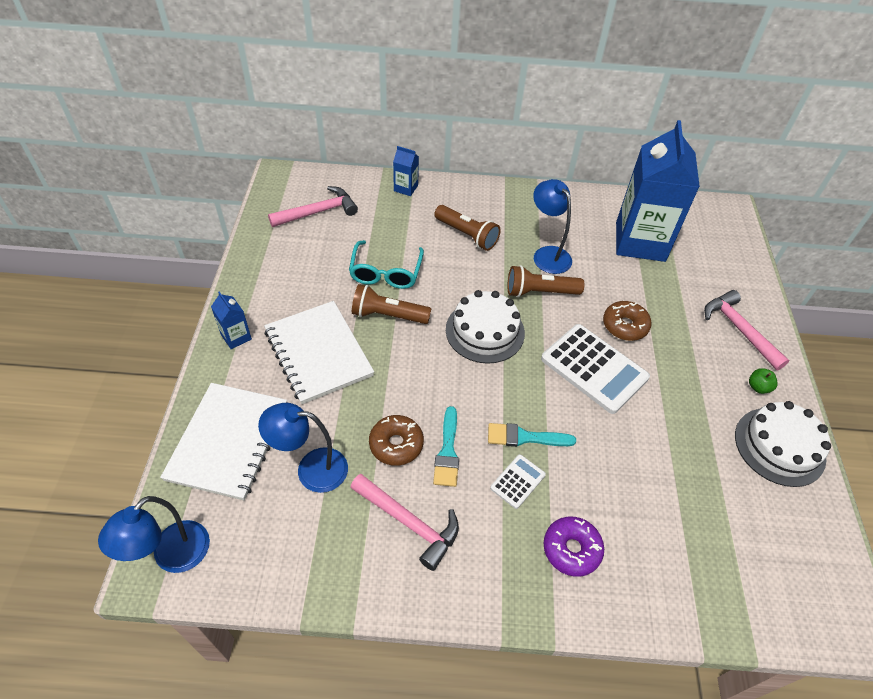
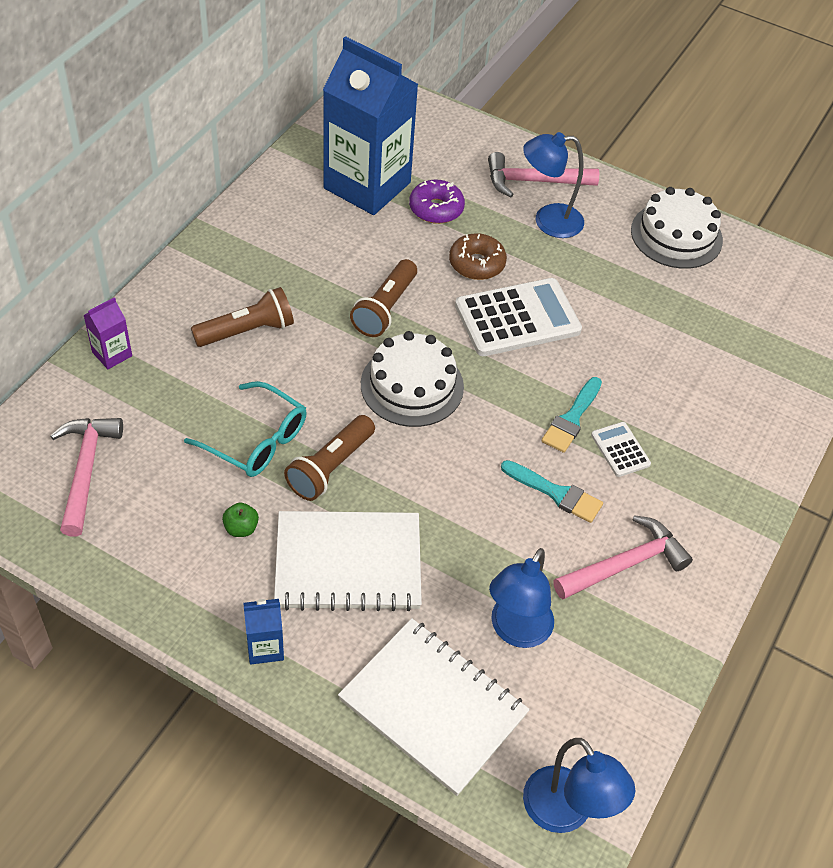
camera: 65 degrees left, 0 degrees up
brown donut [369,415,424,466] -> none
blue carton [393,146,419,196] -> purple carton [84,297,132,369]
blue lamp [533,179,572,274] -> blue lamp moved to [523,132,584,238]
purple donut [543,517,604,577] -> purple donut moved to [409,180,465,224]
green apple [749,368,778,394] -> green apple moved to [222,502,259,537]

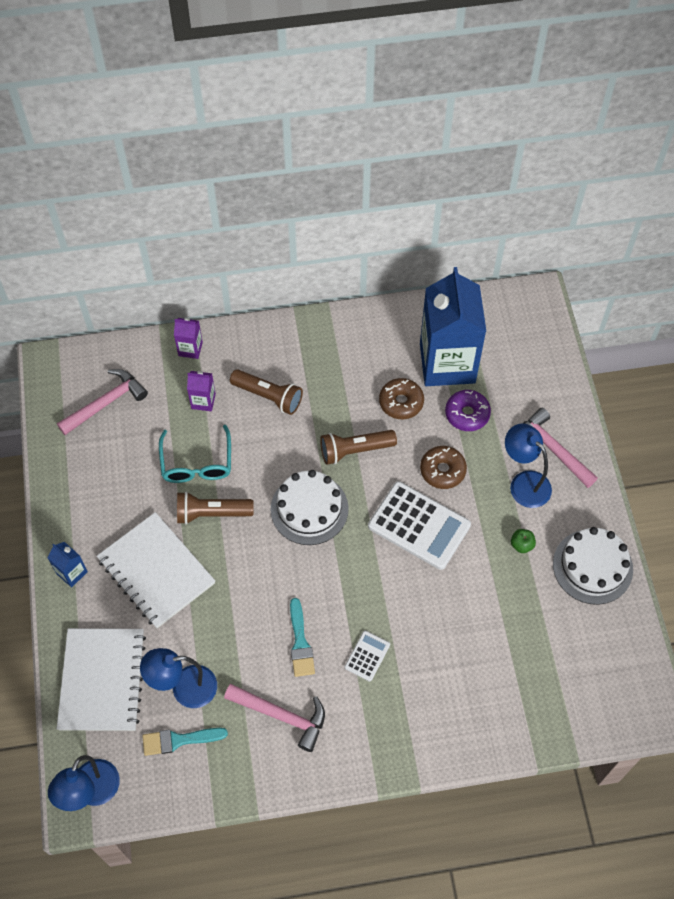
camera: 55 degrees right, 10 degrees up
green apple [222,502,259,537] -> green apple moved to [511,529,536,553]
turquoise brush [541,377,602,453] -> turquoise brush moved to [142,728,228,756]
none -> purple carton [187,371,216,411]
none -> brown donut [379,378,424,419]

